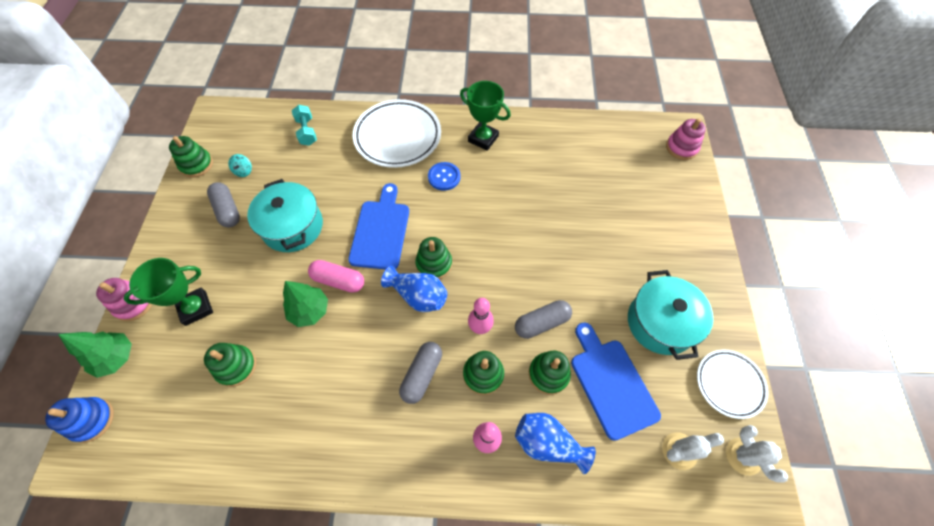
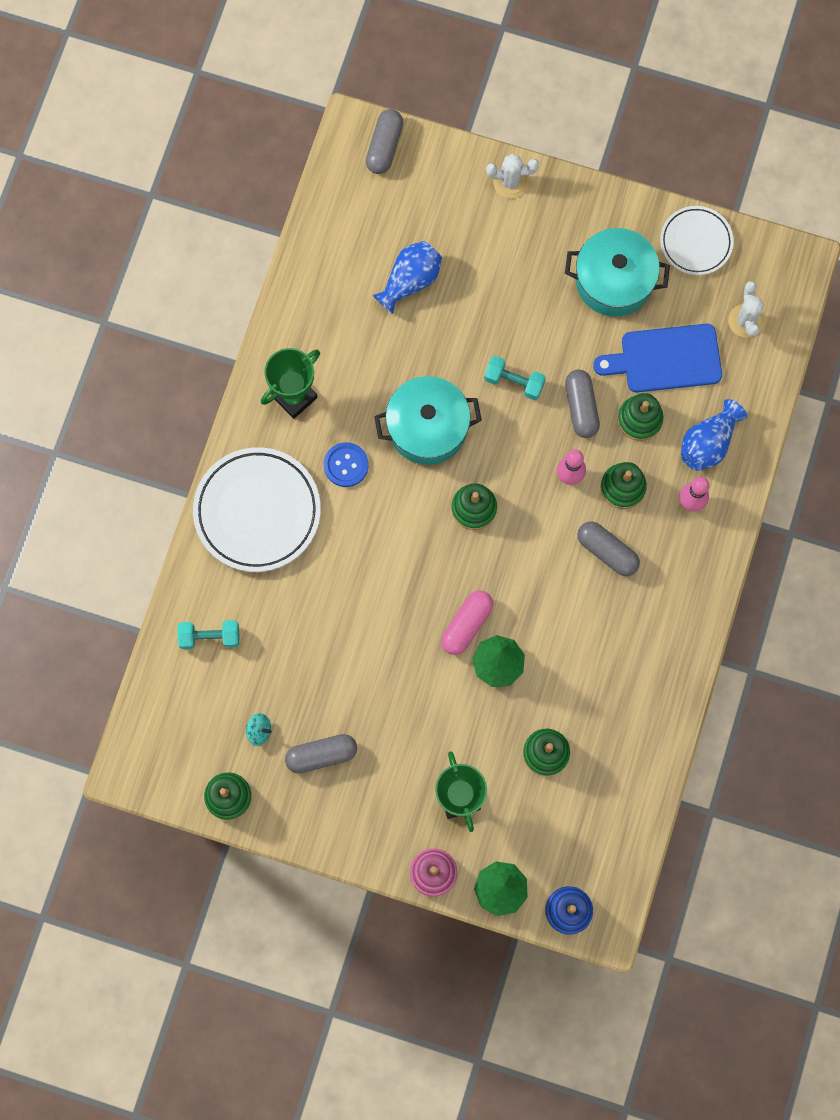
camera: 75 degrees left, 15 degrees up
turquoise pot [247,179,323,252] -> turquoise pot moved to [374,376,482,465]
blue cutting board [348,183,409,270] -> none
blue vase [381,266,447,312] -> blue vase moved to [373,241,442,314]
pink stacking toy [666,118,706,160] -> grey capsule [366,109,403,174]
white cactus [726,425,788,483] -> white cactus moved to [486,154,539,198]
none -> turquoise dumbbell [484,356,546,400]

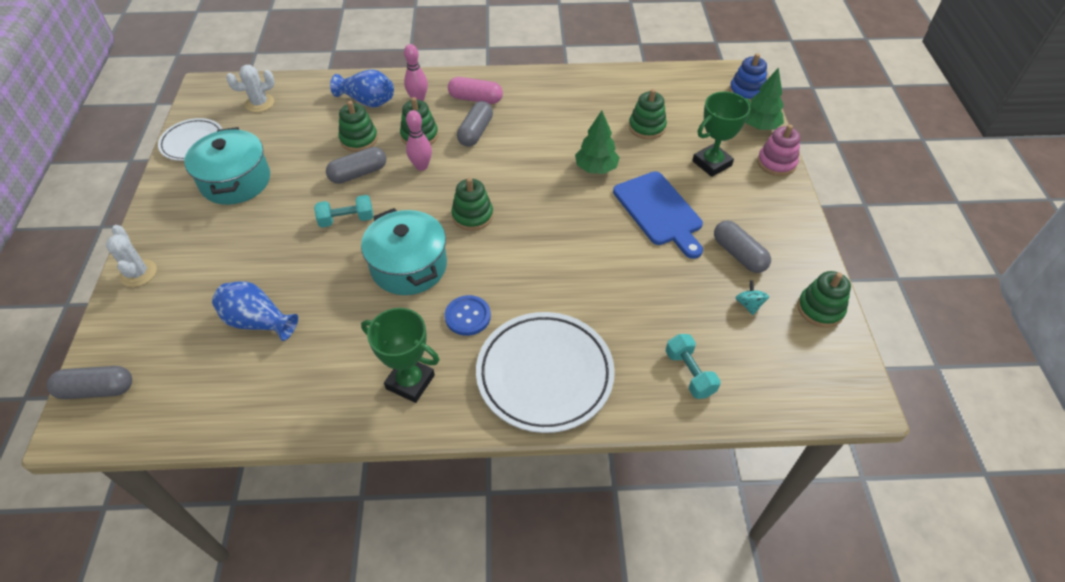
camera: 110 degrees left, 25 degrees down
pink capsule [441,590,493,655] -> pink capsule moved to [448,77,503,104]
turquoise dumbbell [484,356,546,400] -> turquoise dumbbell turned 75 degrees clockwise [314,195,373,228]
blue cutting board [593,324,722,393] -> blue cutting board moved to [613,171,703,259]

